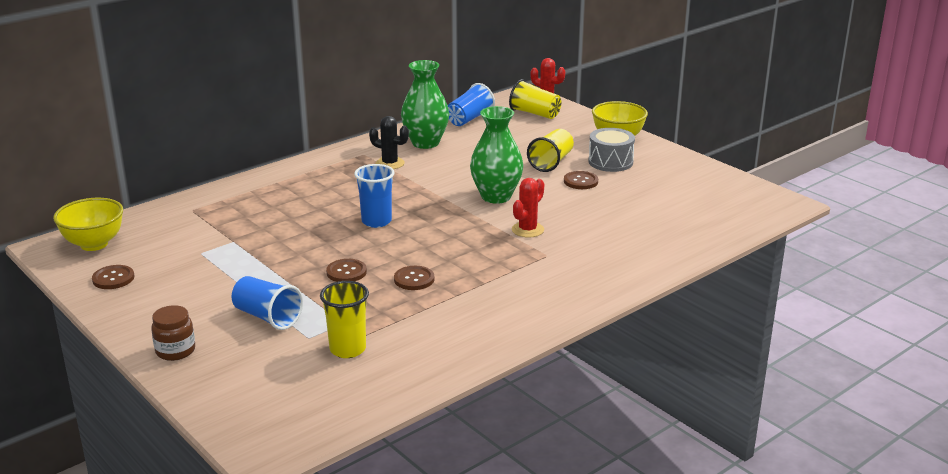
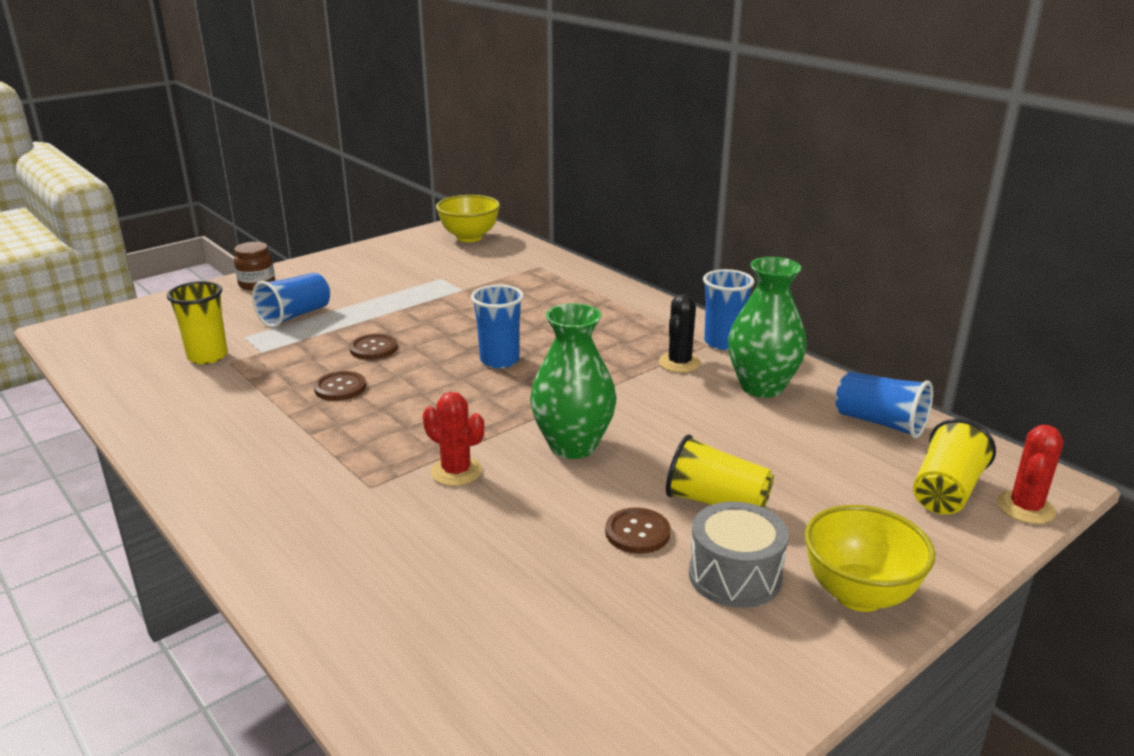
camera: 90 degrees right, 0 degrees up
brown button [92,265,134,289] -> none
none -> blue cup [703,269,755,350]

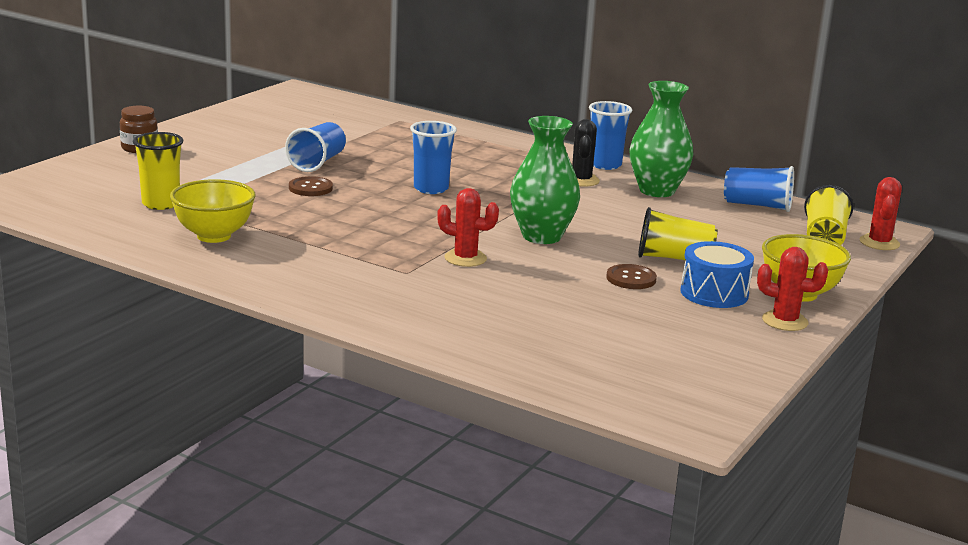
camera: 20 degrees left, 5 degrees down
blue cup [252,273,330,328] -> blue cup moved to [285,122,346,172]
brown button [314,371,366,401] -> none
yellow bowl [436,195,500,242] -> yellow bowl moved to [170,179,255,243]
grey drum [689,502,789,608] -> blue drum [680,241,754,308]
none -> red cactus [757,247,828,331]

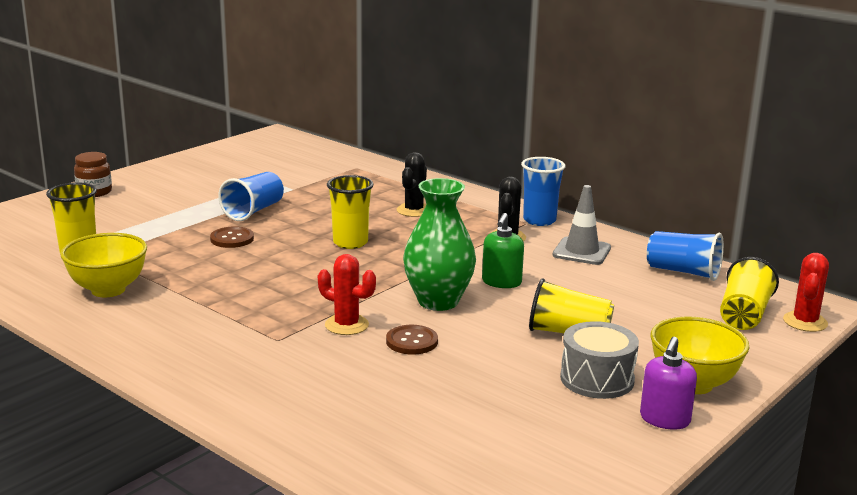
camera: 10 degrees right, 0 degrees up
blue cup [410,121,457,194] -> yellow cup [327,175,374,249]
brown button [606,264,657,289] -> brown button moved to [386,325,438,354]
green vase [629,81,693,197] -> grey traffic cone [552,185,611,265]
blue drum [680,241,754,308] -> grey drum [560,321,639,399]
red cactus [757,247,828,331] -> purple soap dispenser [640,337,697,430]
none -> black cactus [397,152,427,217]
none -> green soap dispenser [482,213,524,288]

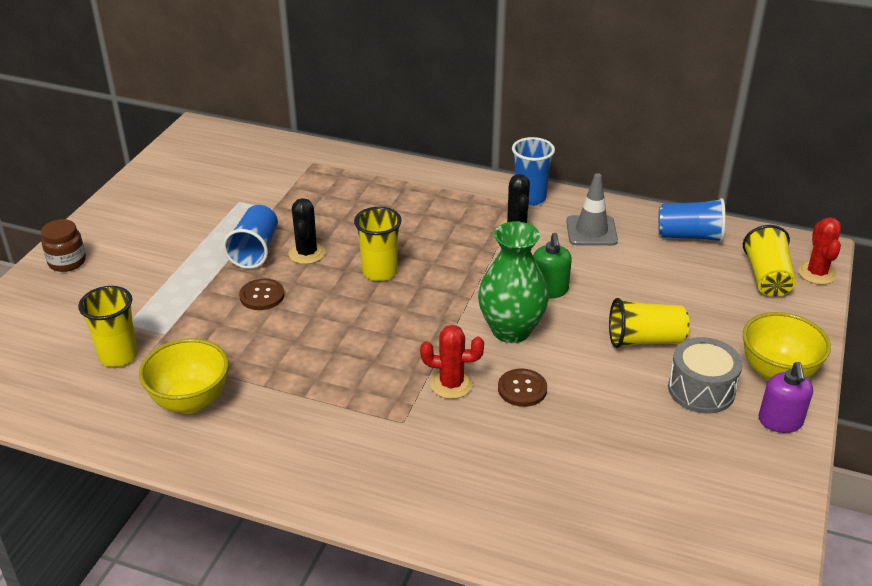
camera: 20 degrees left, 15 degrees up
black cactus [397,152,427,217] -> black cactus moved to [288,198,325,264]

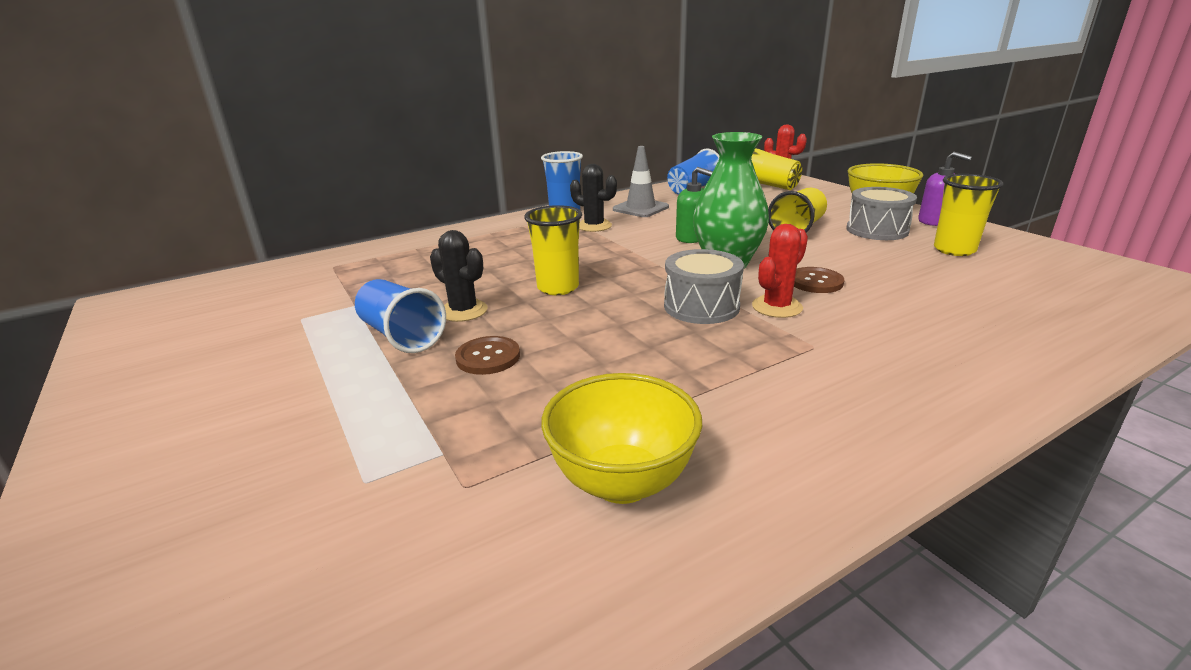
camera: 50 degrees left, 10 degrees down
brown jar [41,219,86,272] -> none
yellow cup [78,286,138,367] -> yellow cup moved to [934,174,1004,256]
none -> grey drum [664,249,744,324]

